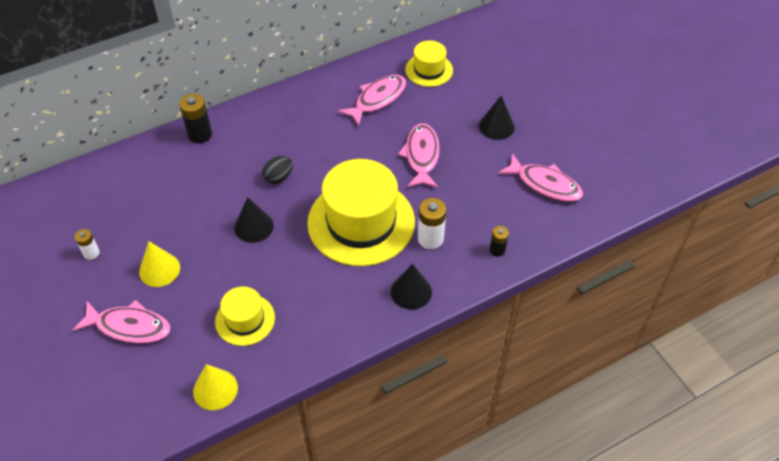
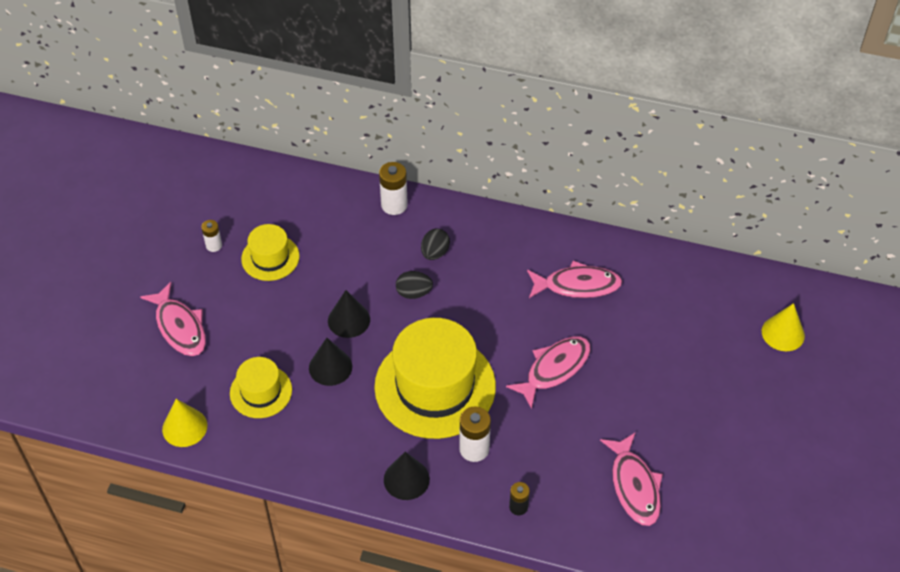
camera: 45 degrees right, 0 degrees up
yellow cone [139,241,180,287] -> yellow cone moved to [762,303,805,351]
black battery [179,94,212,143] -> white battery [379,162,408,215]
yellow hat [405,41,453,87] -> yellow hat moved to [241,224,300,281]
black cone [479,95,515,140] -> black cone moved to [309,338,352,386]
none -> black egg [421,229,450,260]

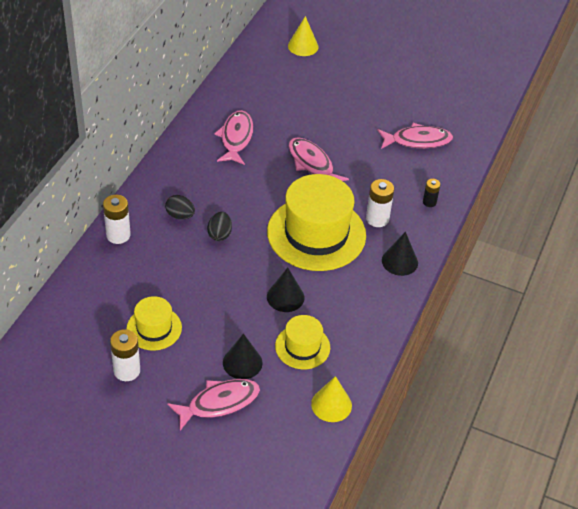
camera: 85 degrees left, 5 degrees down
white battery [201,220,222,252] -> white battery [110,329,140,381], size x1.65
black cone [328,290,370,338] -> black cone moved to [223,334,263,379]

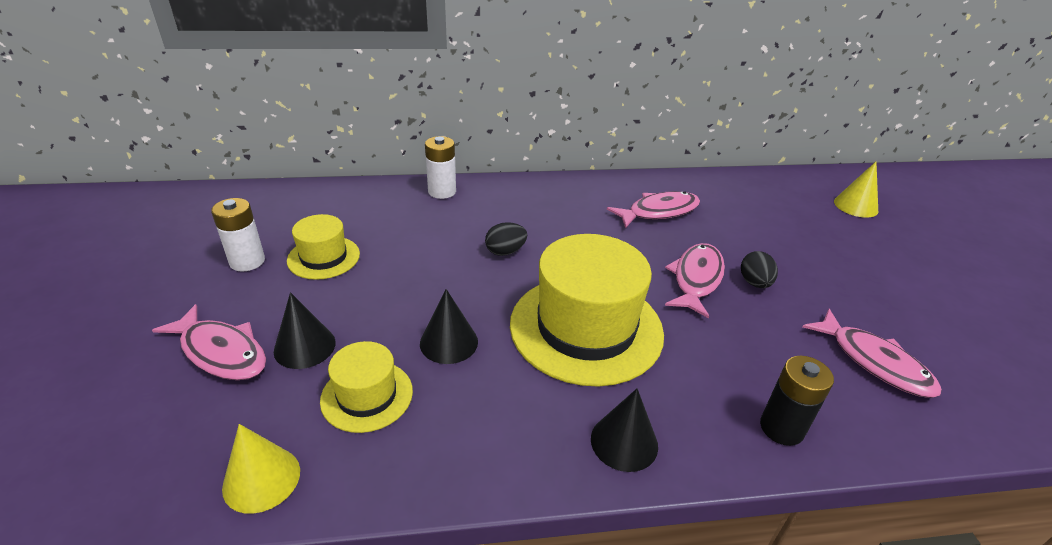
camera: 60 degrees right, 10 degrees down
black egg [165,195,195,220] -> black egg moved to [741,251,778,288]
white battery [366,179,394,227] -> none
black battery [423,179,440,207] -> black battery [760,356,834,446], size x1.65

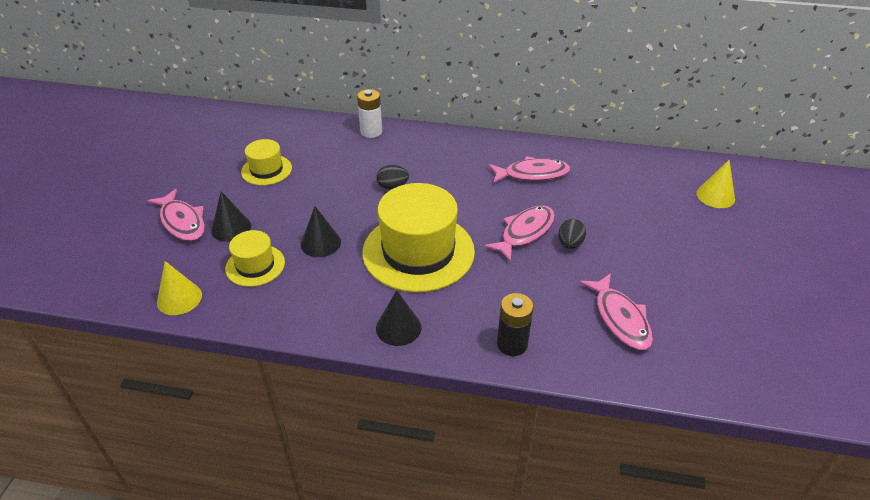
camera: 20 degrees right, 5 degrees up
white battery [211,198,265,271] -> none

